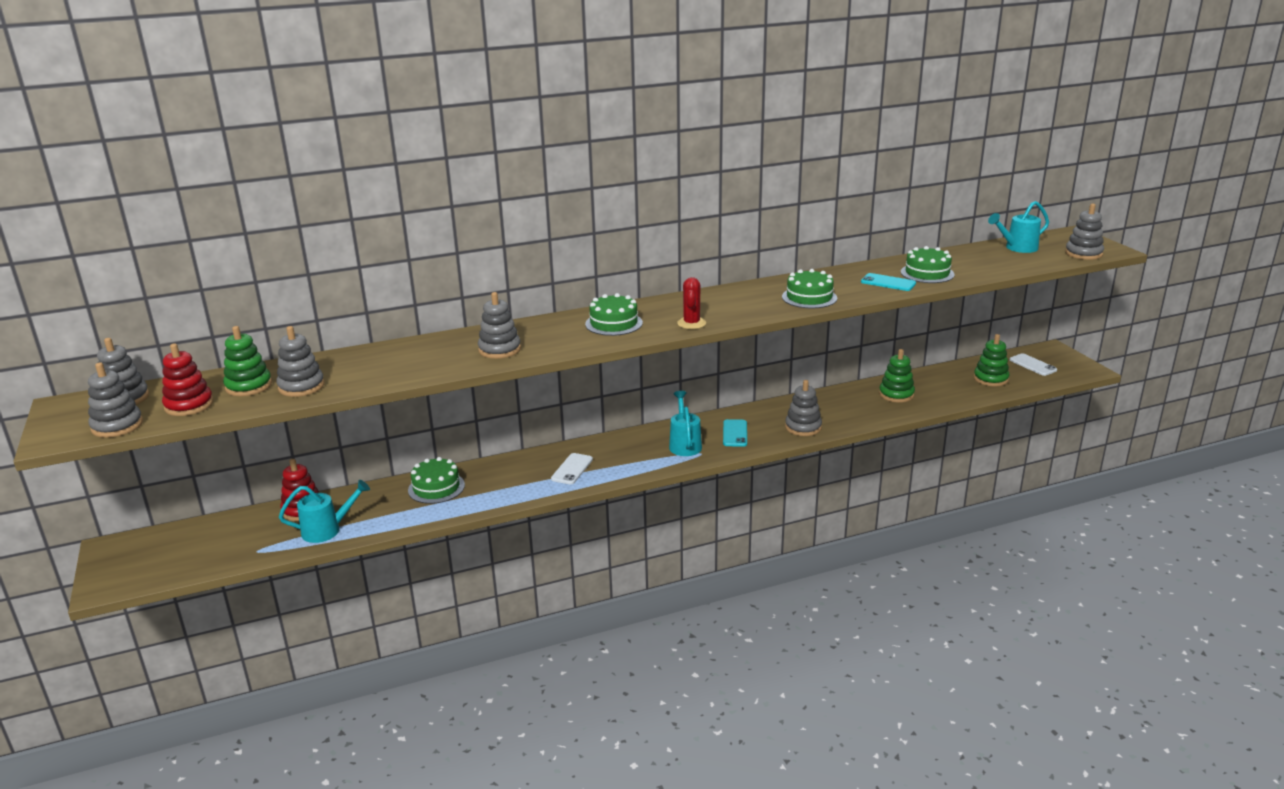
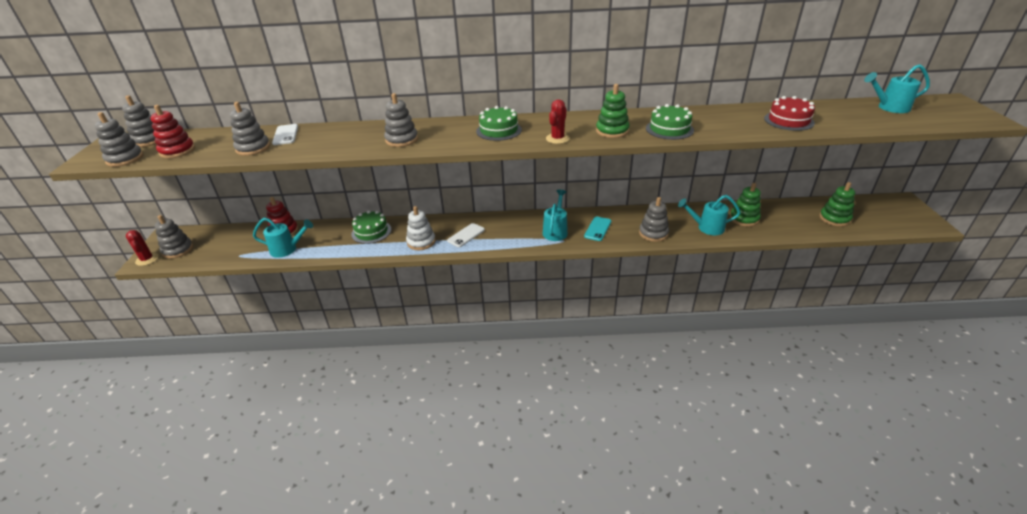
camera: 20 degrees right, 10 degrees up
green stacking toy [223,326,272,396] -> green stacking toy moved to [596,84,630,138]
turquoise phone [861,273,916,291] -> none
green cake [901,246,955,283] -> red cake [764,96,815,131]
white phone [1010,353,1057,376] -> white phone moved to [272,124,298,145]
grey stacking toy [1065,203,1104,260] -> grey stacking toy moved to [155,215,193,259]
none -> red cactus [126,230,159,266]
none -> white stacking toy [406,206,436,250]
none -> turquoise watering can [678,195,740,235]

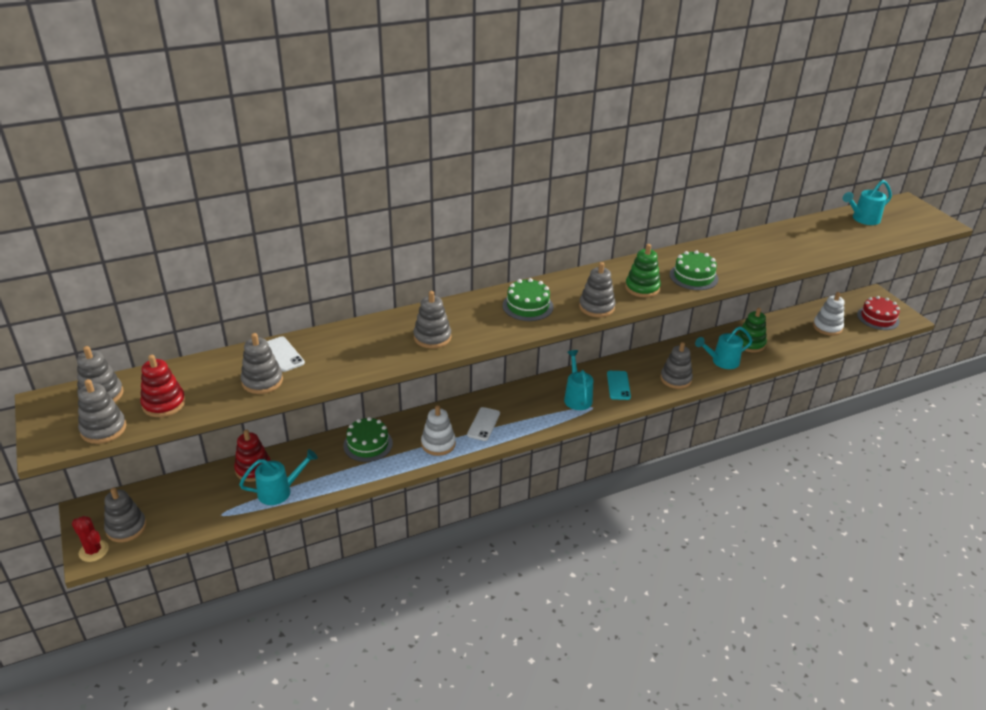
camera: 25 degrees left, 0 degrees up
red cactus [546,99,570,144] -> grey stacking toy [579,262,615,317]
red cake [764,96,815,131] -> red cake moved to [857,296,900,330]
green stacking toy [819,182,855,227] -> white stacking toy [813,292,845,336]

